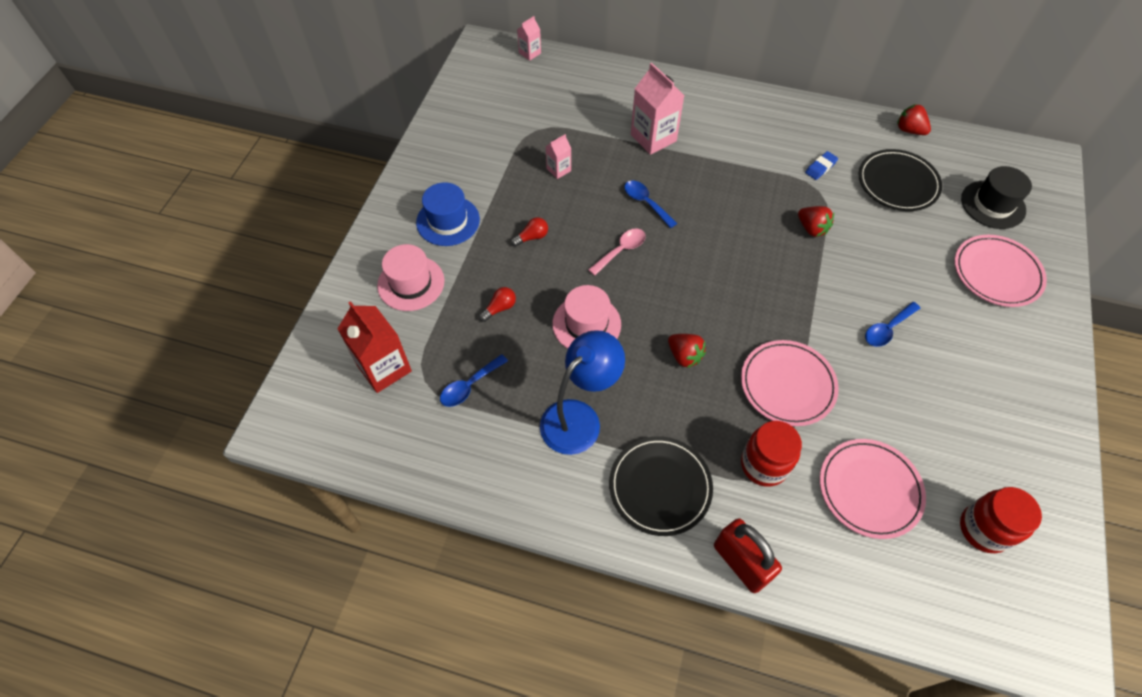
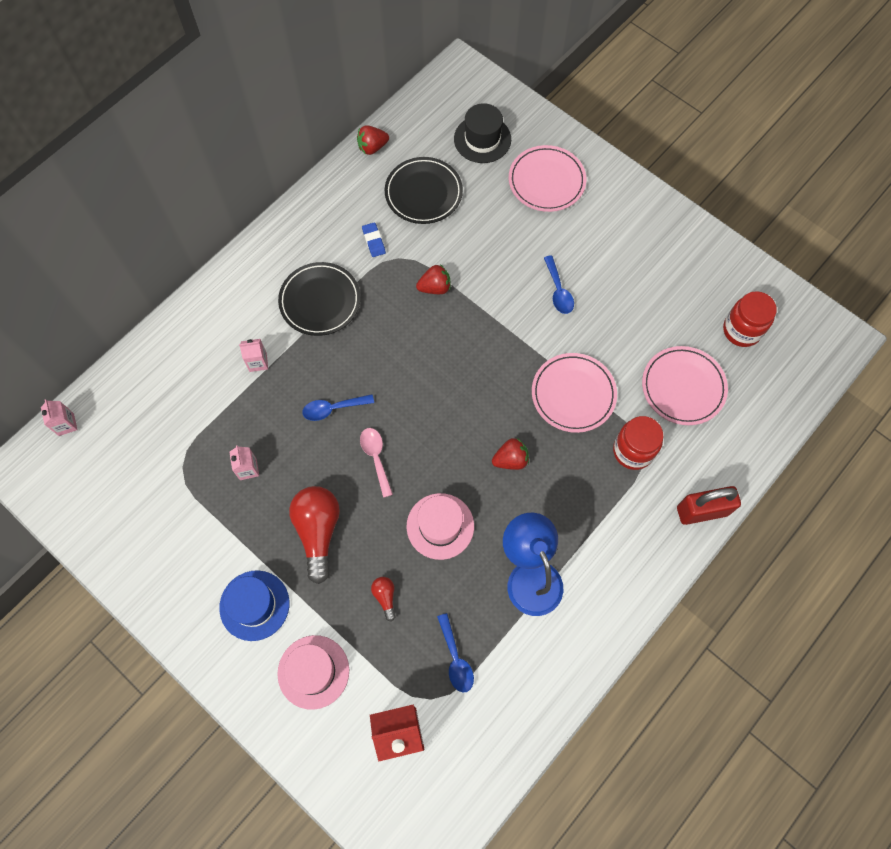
camera: 65 degrees left, 10 degrees up
red light bulb [511,217,548,247] -> red light bulb [289,486,340,584], size x2.17
black plate [609,436,713,536] -> black plate moved to [278,262,361,336]
pink carton [631,63,685,155] -> pink carton [239,339,268,372], size x0.52

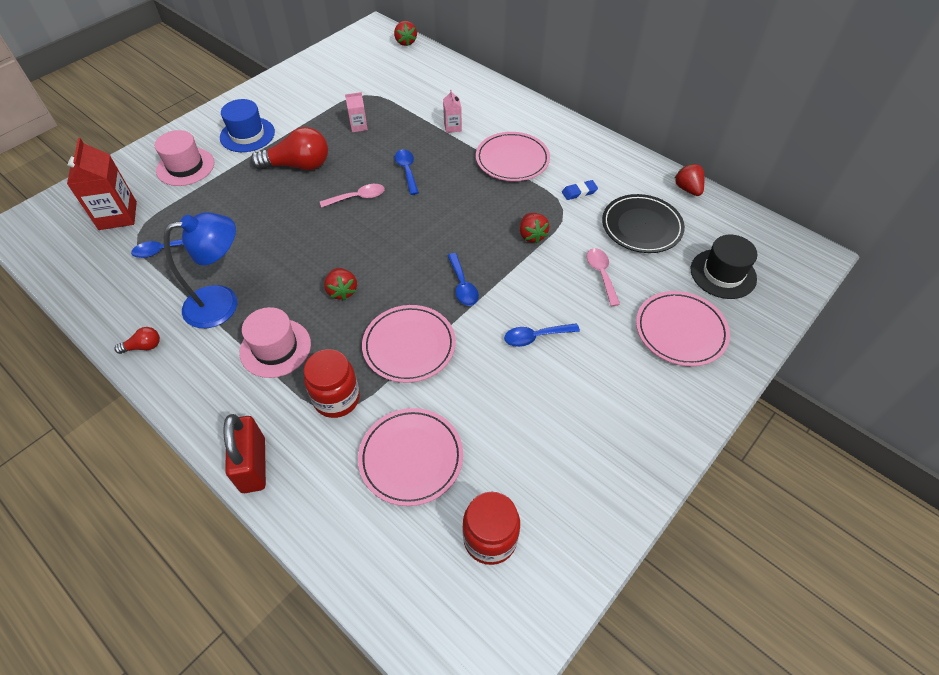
camera: 90 degrees right, 15 degrees down
pink carton [41,399,78,436] -> red strawberry [394,21,417,46]
black plate [278,262,361,336] -> pink plate [476,132,550,181]
red light bulb [371,577,396,621] -> red light bulb moved to [115,327,160,354]
pink hat [407,493,474,560] -> pink hat moved to [239,307,311,378]
none -> blue spoon [447,253,479,306]
none -> pink spoon [587,248,620,306]

